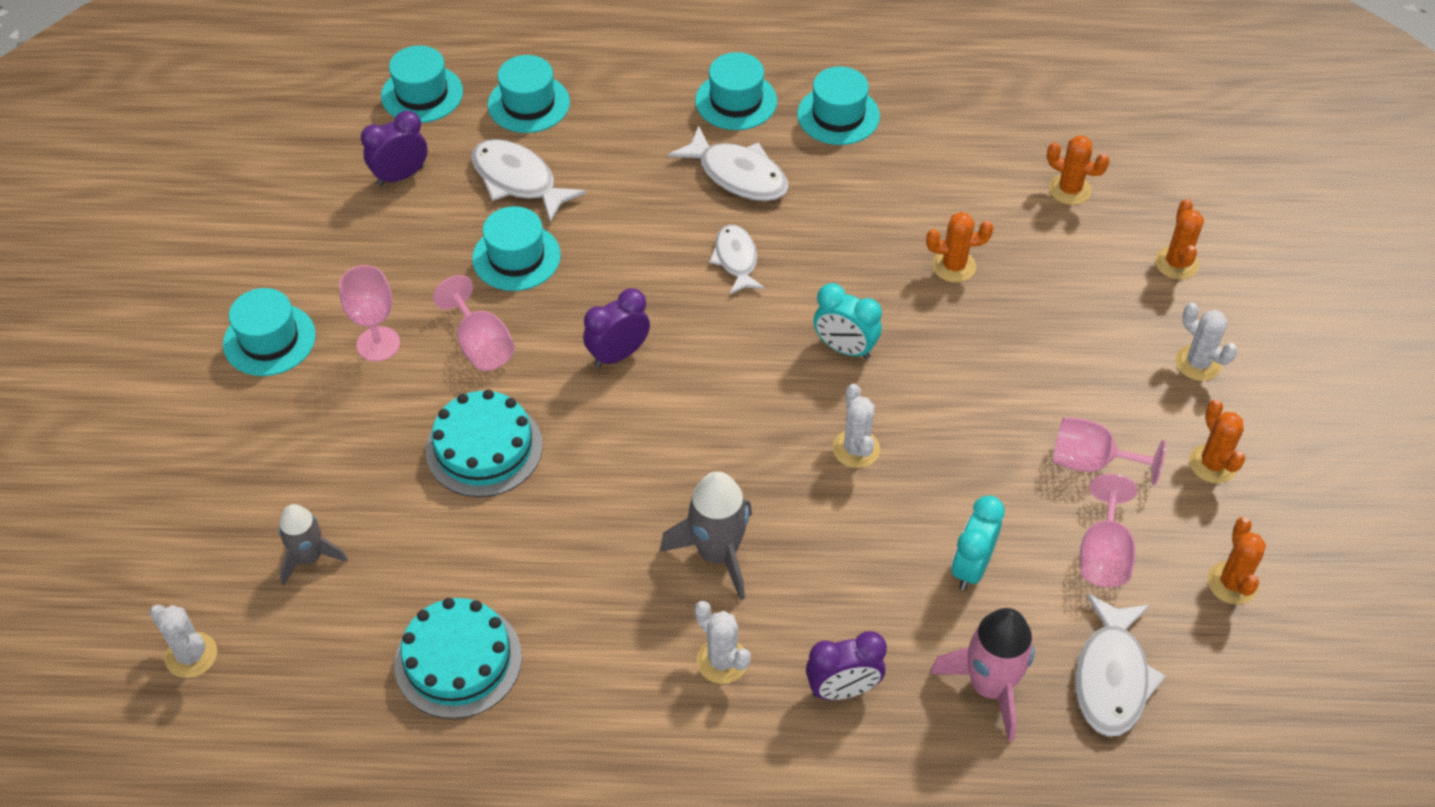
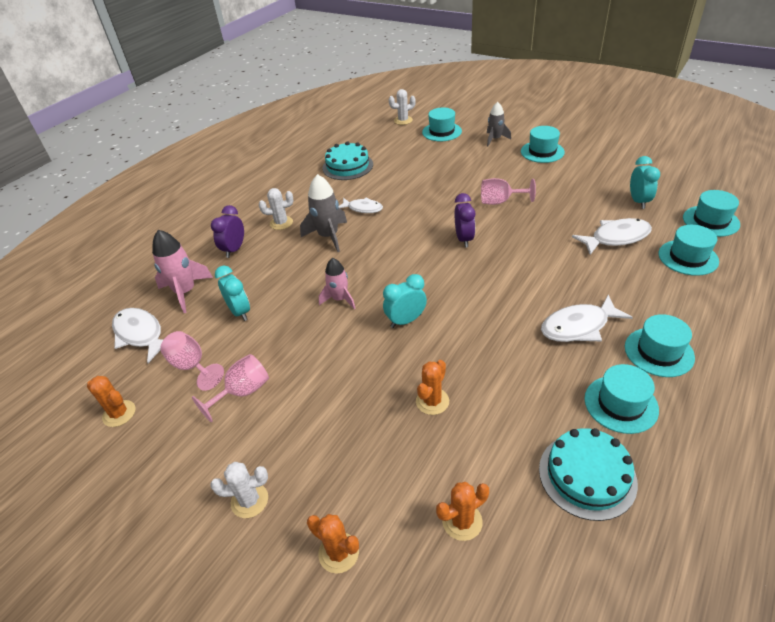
camera: 125 degrees right, 10 degrees down
grey rocket [278,504,348,585] -> grey rocket moved to [487,102,511,146]
pink goblet [339,265,400,361] -> none
purple clock [361,111,427,186] -> turquoise clock [630,156,660,209]
turquoise cake [426,389,542,497] -> turquoise cake moved to [539,428,638,521]
turquoise hat [472,206,561,291] -> turquoise hat moved to [422,107,462,141]
white fish [709,225,765,295] -> white fish moved to [338,197,383,213]
white cactus [833,384,880,468] -> pink rocket [319,258,355,309]
orange cactus [1189,399,1246,484] -> none

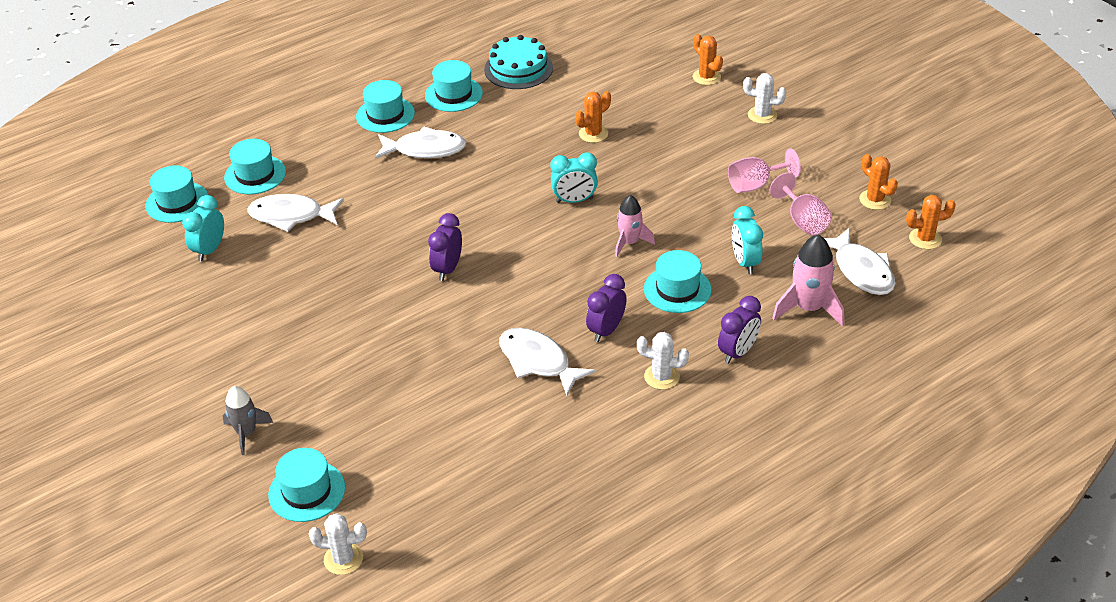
camera: 160 degrees left, 0 degrees up
grey rocket [300,174,347,252] -> purple clock [586,274,627,342]
turquoise cake [322,141,373,180] -> none
white fish [338,197,383,213] -> white fish [499,328,596,396], size x1.50
orange cactus [436,482,489,541] -> orange cactus moved to [906,195,956,249]
pink goblet [481,178,536,205] -> none
turquoise hat [521,126,565,163] -> turquoise hat moved to [644,250,712,313]

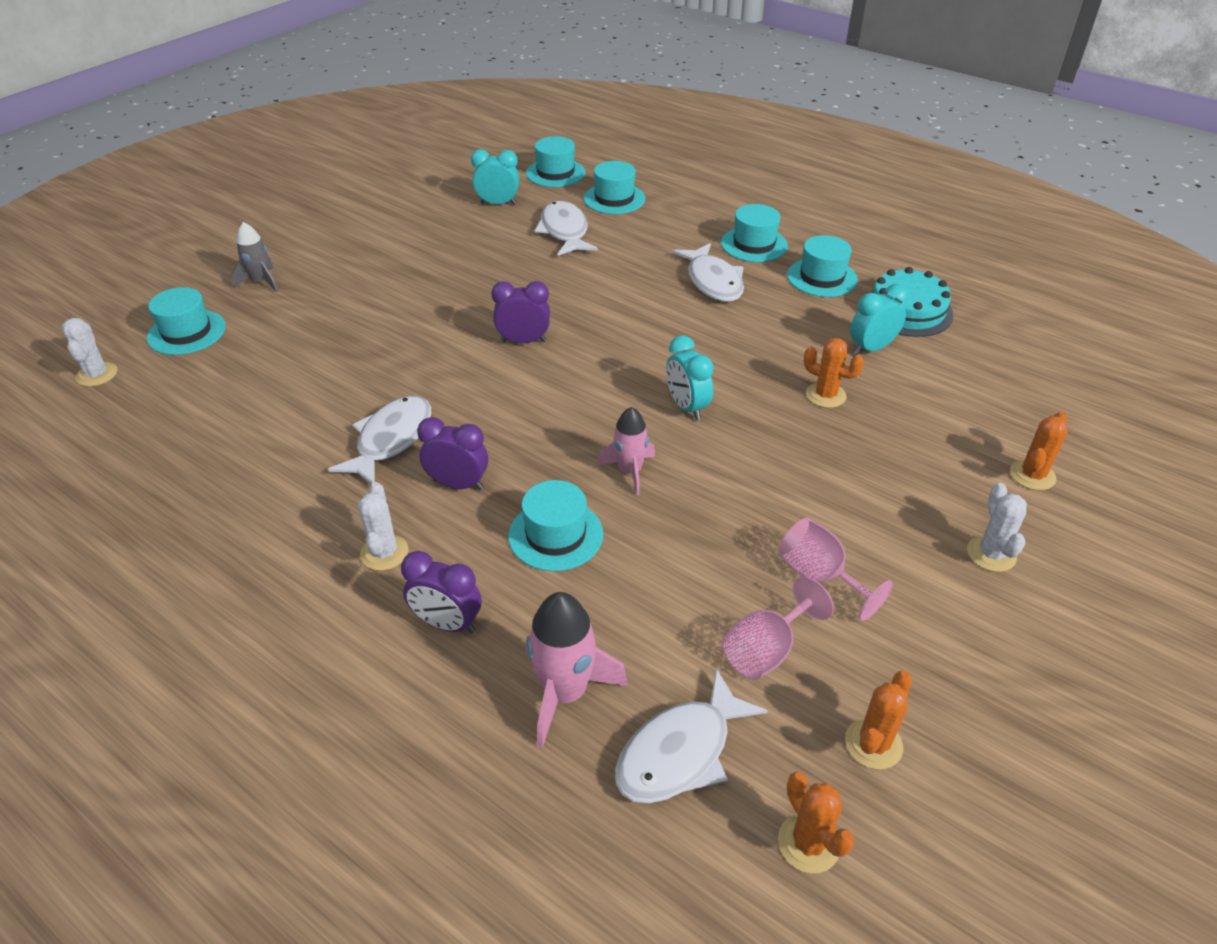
camera: 70 degrees right, 0 degrees up
turquoise clock [732,206,763,274] -> turquoise clock moved to [850,284,909,355]

